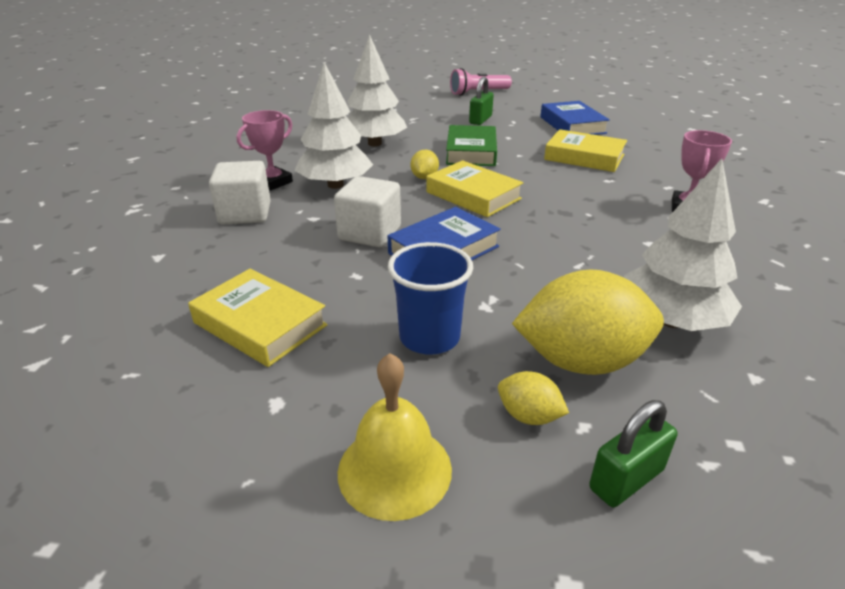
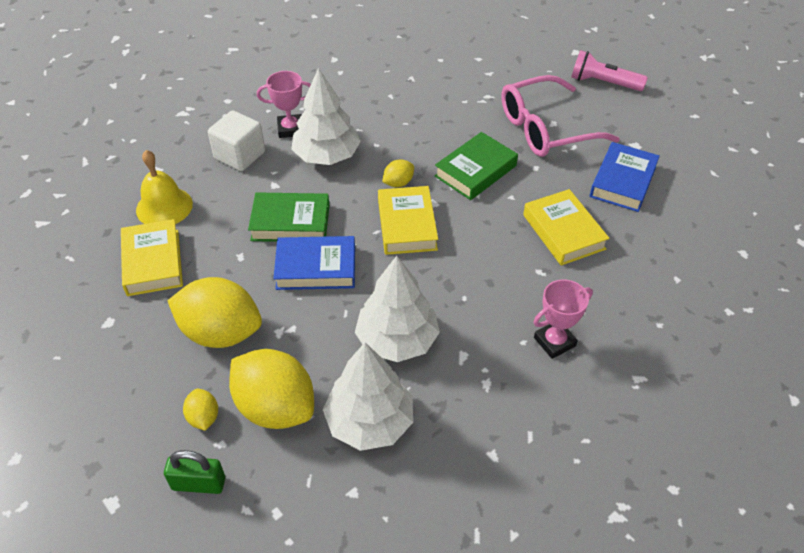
camera: 40 degrees right, 15 degrees up
white cube [334,176,401,247] -> green book [248,193,329,242]
yellow bell [338,353,452,521] -> yellow bell moved to [136,150,193,224]
white tree [347,34,407,146] -> white tree moved to [355,256,440,362]
blue cup [388,242,473,355] -> yellow lemon [168,277,262,348]
green padlock [469,77,494,125] -> pink glasses [501,75,620,157]

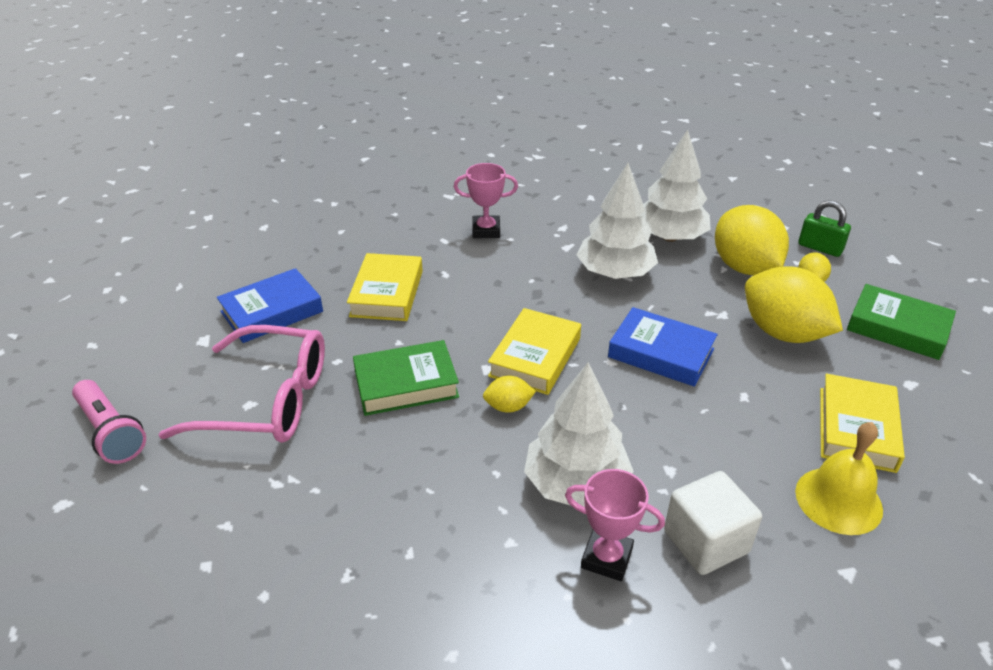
camera: 150 degrees left, 10 degrees down
green book [248,193,329,242] -> green book moved to [847,284,956,360]

